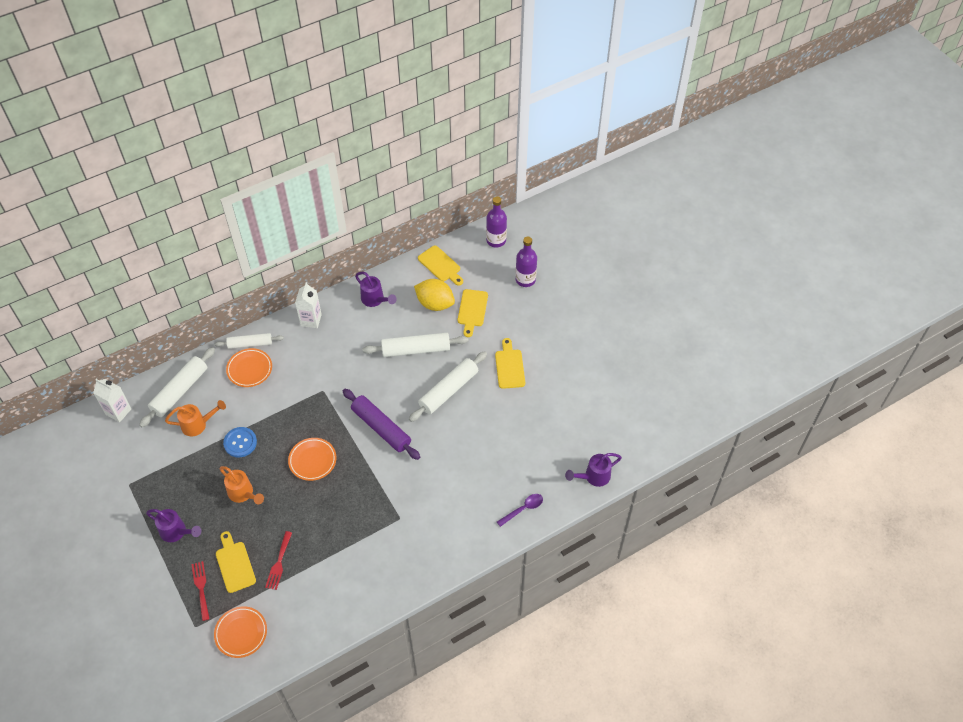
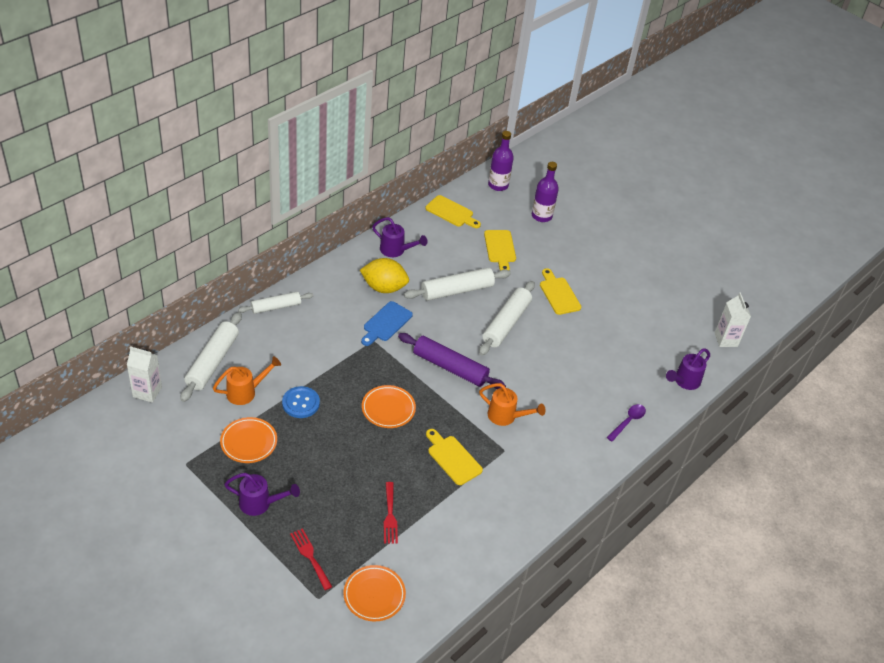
camera: 20 degrees left, 10 degrees down
yellow cutting board [216,531,256,593] -> yellow cutting board moved to [426,429,483,485]
orange watering can [220,466,264,504] -> orange watering can moved to [479,383,546,426]
orange plate [226,348,272,387] -> orange plate moved to [220,417,277,463]
white carton [295,282,322,328] -> white carton moved to [715,293,751,347]
yellow lemon [414,279,455,311] -> yellow lemon moved to [360,258,409,293]
none -> blue cutting board [361,301,413,346]

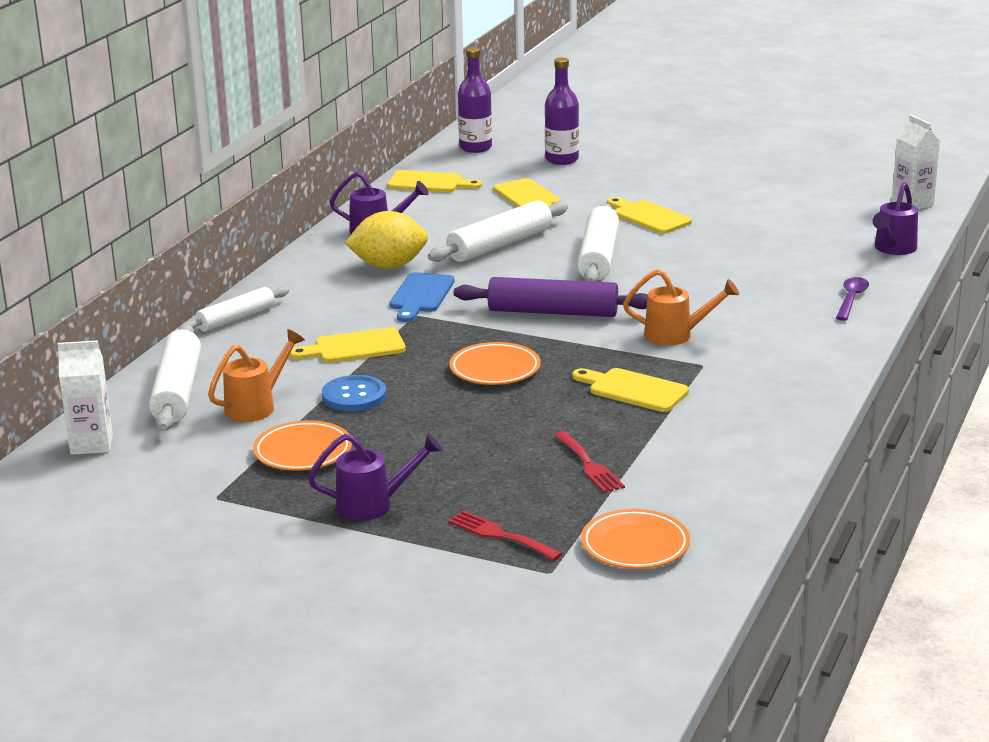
camera: 15 degrees left, 20 degrees down
none -> yellow cutting board [290,327,406,363]

